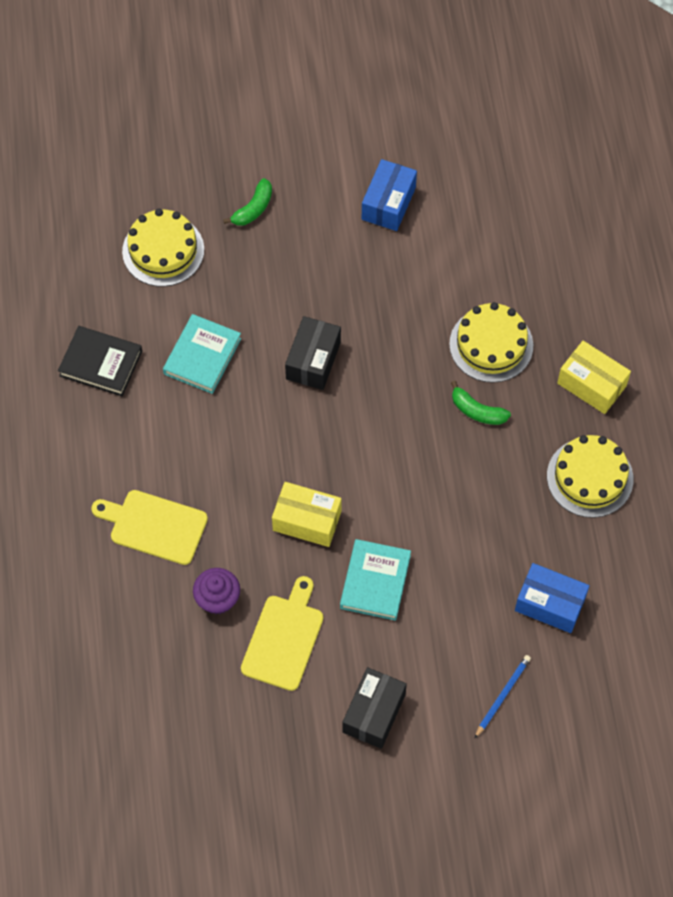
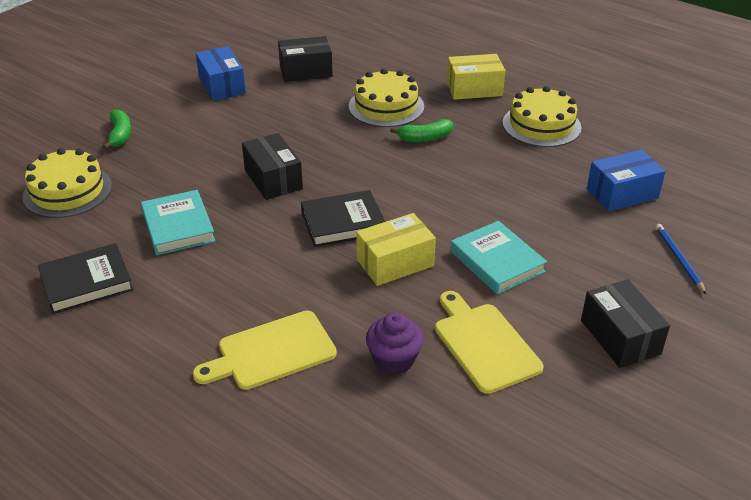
camera: 45 degrees left, 25 degrees down
none -> black box [278,36,333,82]
none -> black book [301,190,385,247]

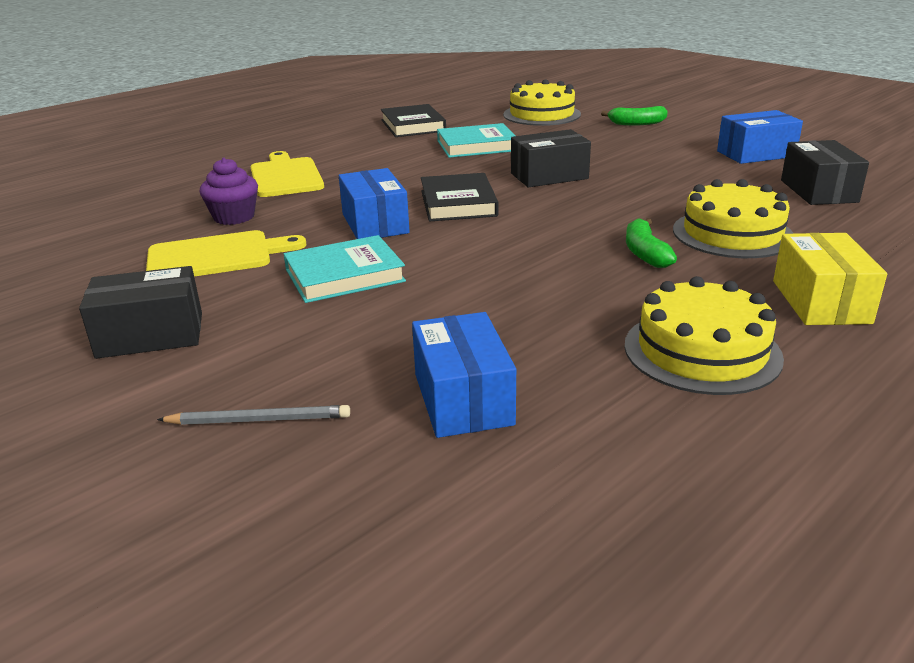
camera: 100 degrees right, 10 degrees down
yellow box [356,213,436,286] -> blue box [339,168,410,239]
blue pencil [656,224,707,295] -> grey pencil [157,405,350,425]

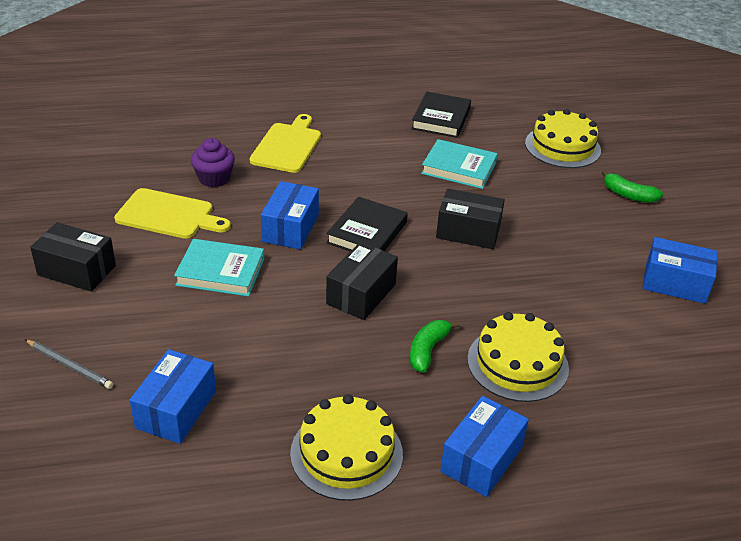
camera: 30 degrees right, 10 degrees up
yellow box [773,233,887,325] -> blue box [440,396,529,497]
black box [781,140,869,205] -> black box moved to [326,242,398,320]

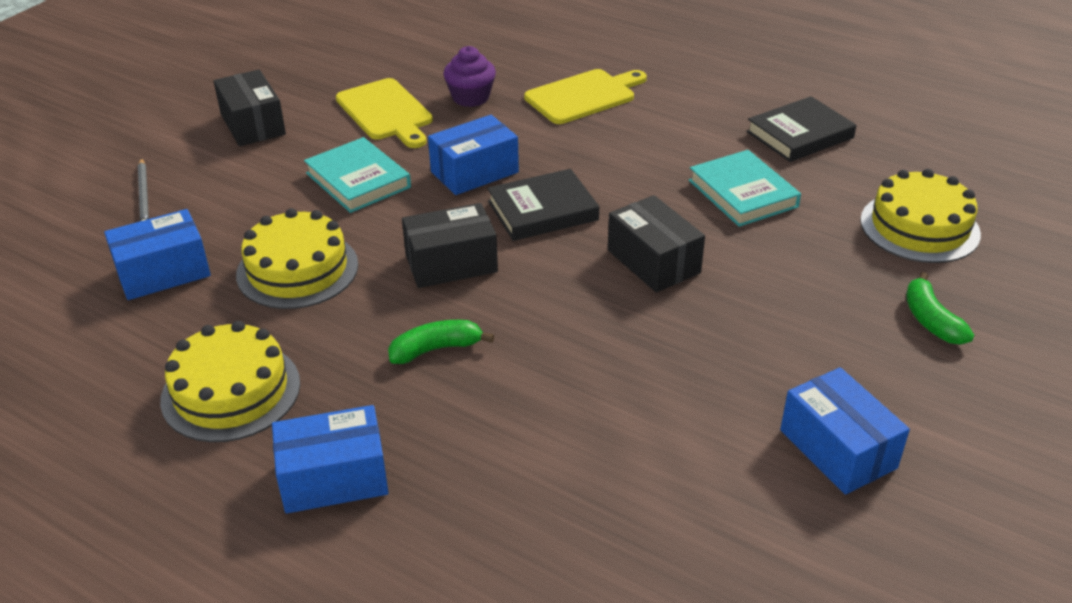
camera: 45 degrees right, 0 degrees up
yellow cake [467,312,569,402] -> yellow cake moved to [236,208,358,309]

